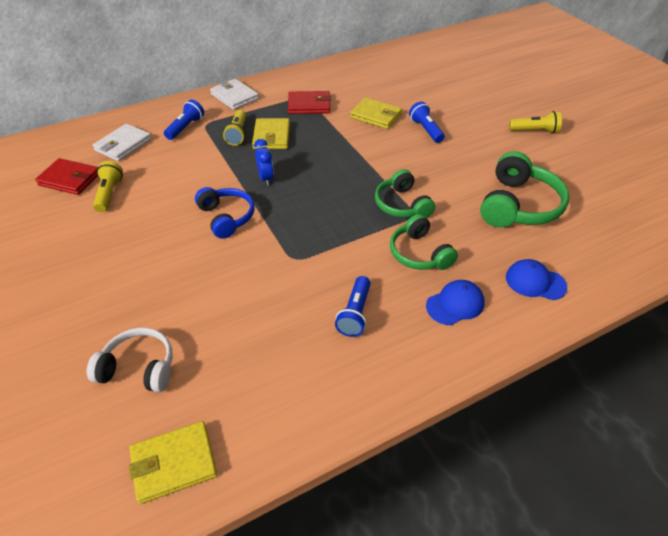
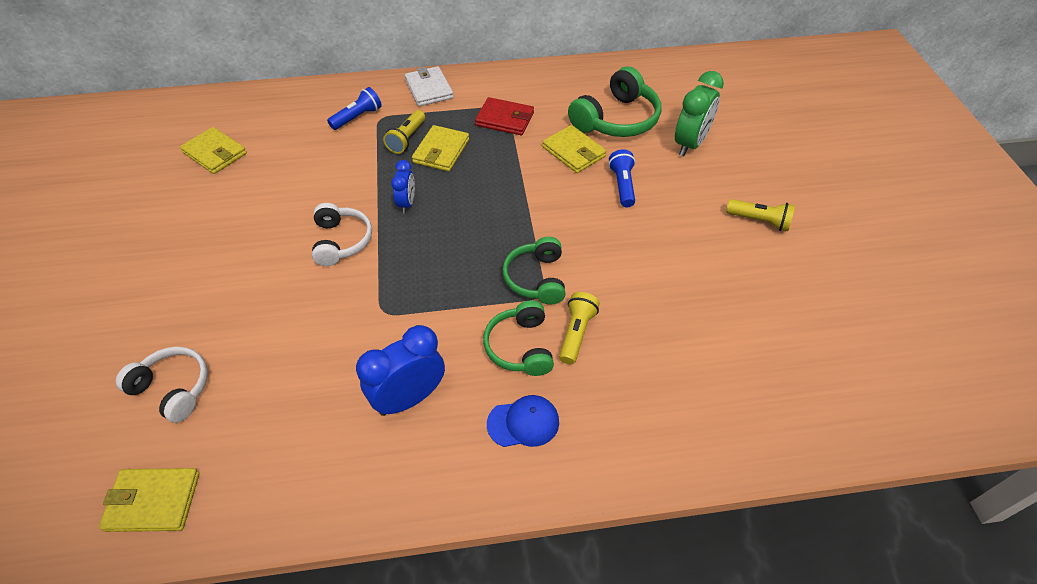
camera: 20 degrees right, 5 degrees up
red wallet [35,158,98,195] -> yellow wallet [180,127,247,174]
white wallet [93,124,152,161] -> none
yellow flashlight [93,161,123,212] -> yellow flashlight moved to [559,292,600,364]
blue headphones [195,187,254,239] -> white headphones [312,203,372,266]
blue flashlight [335,276,371,337] -> blue clock [356,325,445,416]
green headphones [480,151,569,227] -> green headphones moved to [568,67,661,137]
blue cap [506,259,567,300] -> none
none -> green clock [675,71,724,156]

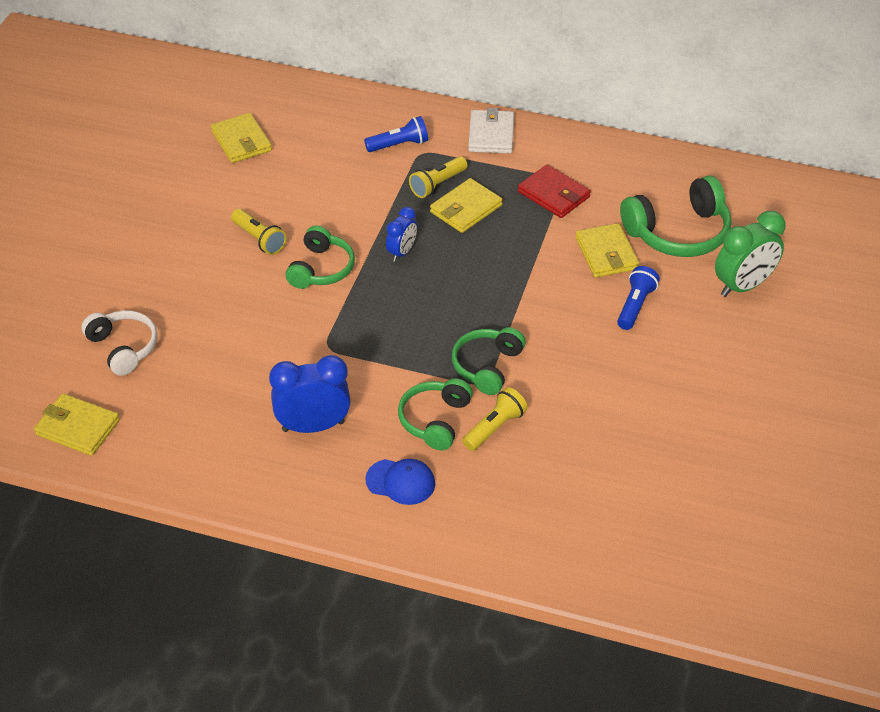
camera: 25 degrees right, 5 degrees down
white headphones [312,203,372,266] -> green headphones [286,226,355,289]
yellow flashlight [726,199,795,231] -> yellow flashlight moved to [231,209,287,255]

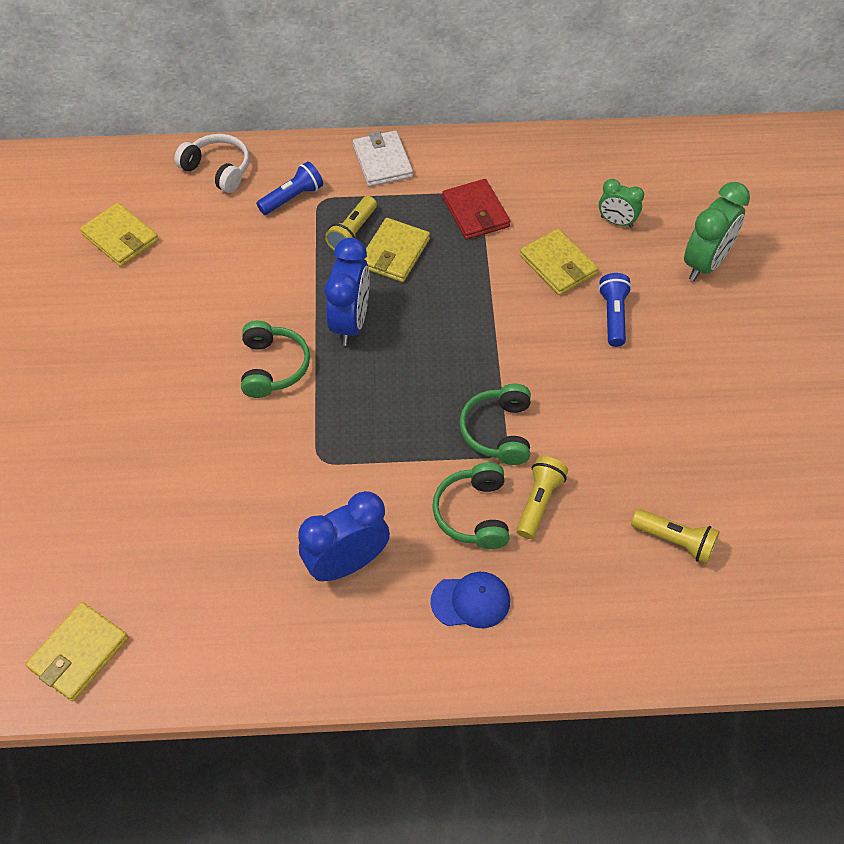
camera: 20 degrees left, 10 degrees up
yellow wallet [34,393,120,456] -> yellow wallet turned 60 degrees counterclockwise [25,602,128,702]
white headphones [81,310,157,376] -> white headphones moved to [174,134,249,193]
yellow flashlight [231,209,287,255] -> yellow flashlight moved to [631,509,720,564]
blue clock [386,207,417,262] -> blue clock [324,238,370,346], size x1.71
red wallet [518,164,591,218] -> red wallet turned 45 degrees clockwise [442,179,510,240]
green headphones [620,176,732,257] -> green clock [599,179,644,228]

